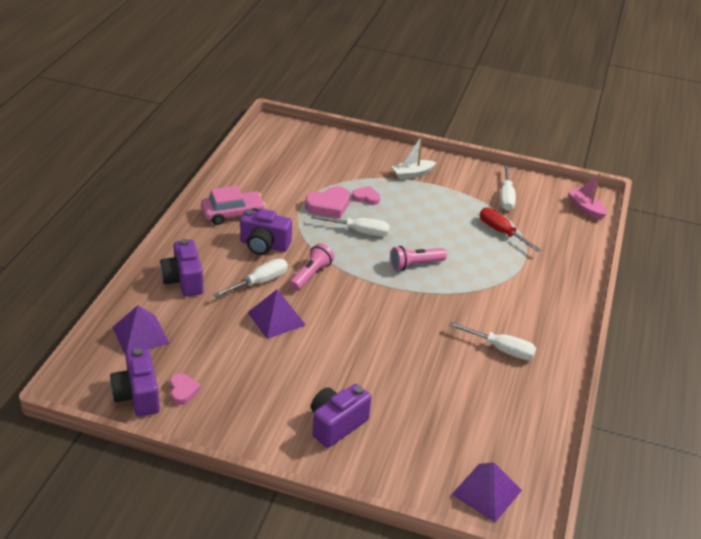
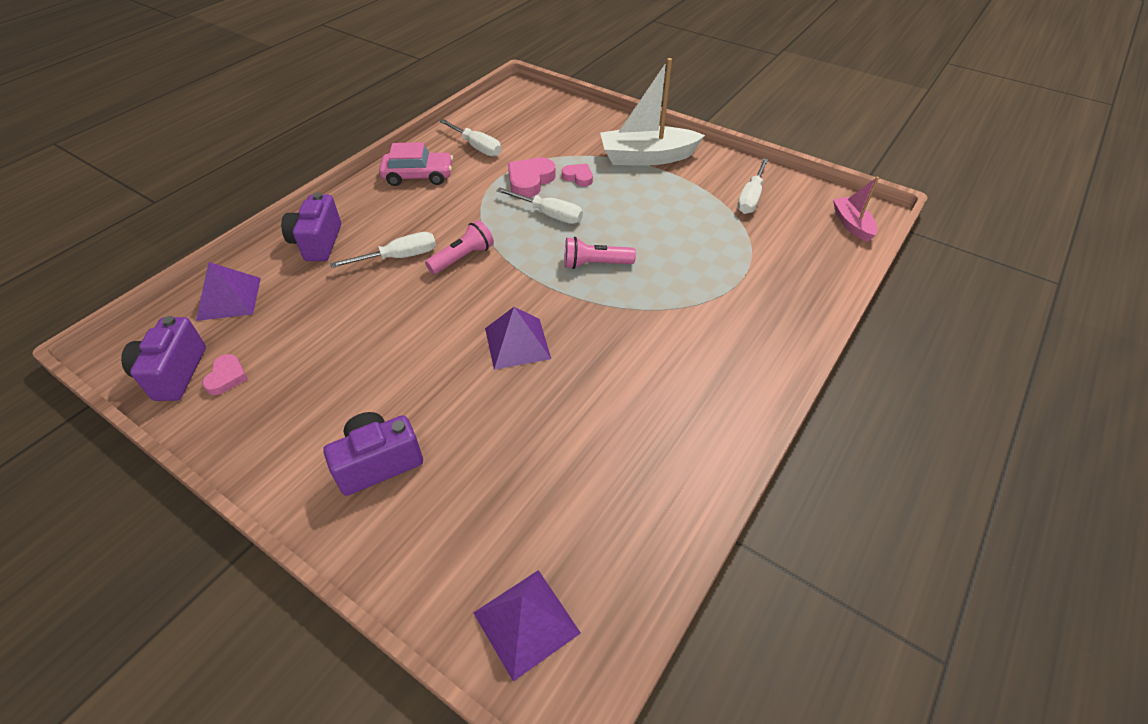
camera: 20 degrees right, 10 degrees up
purple camera [240,209,292,255] -> none
purple pyramid [247,289,306,339] -> purple pyramid moved to [485,307,551,370]
pink heart [305,186,350,218] -> pink heart turned 135 degrees clockwise [508,158,556,197]
white boat [392,135,436,180] -> white boat [600,58,705,166], size x1.83
white screwdriver [449,322,536,360] -> white screwdriver moved to [439,119,501,157]
red screwdriver [480,208,542,252] -> none

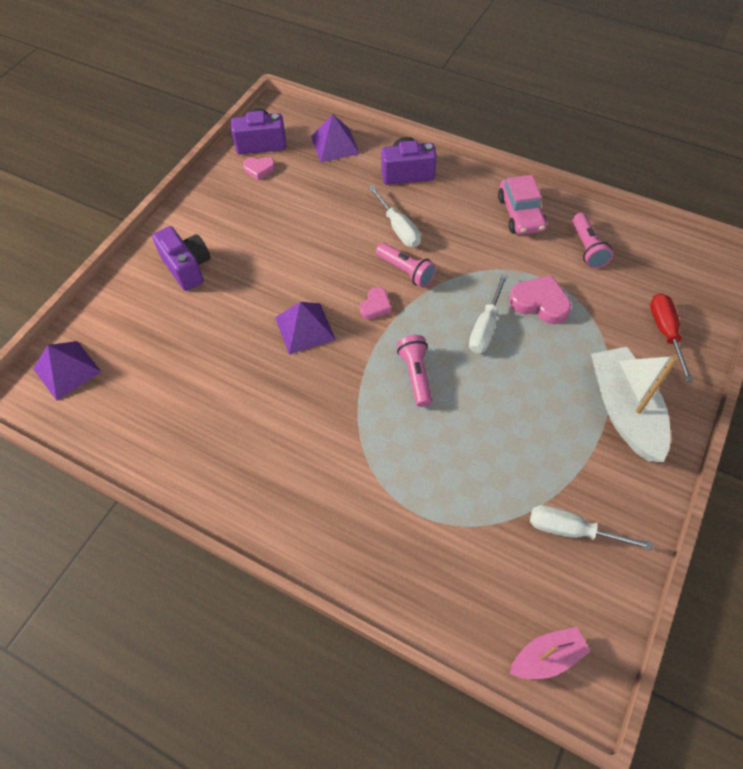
camera: 85 degrees right, 10 degrees up
white screwdriver [439,119,501,157] -> pink flashlight [572,213,613,268]
pink heart [562,164,593,186] -> pink heart moved to [360,287,392,319]
none -> red screwdriver [650,293,693,382]

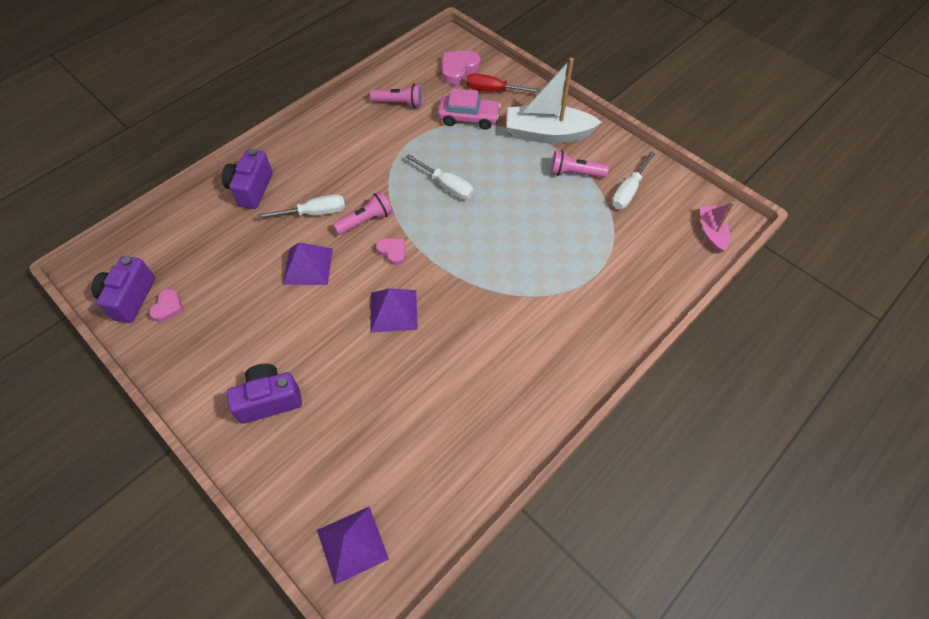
camera: 75 degrees left, 0 degrees up
purple pyramid [311,114,360,162] -> purple pyramid moved to [283,242,333,285]
pink flashlight [397,335,432,407] -> pink flashlight moved to [551,150,609,178]
pink car [498,175,547,235] -> pink car moved to [438,88,501,130]
pink heart [509,275,571,324] -> pink heart moved to [442,51,480,85]

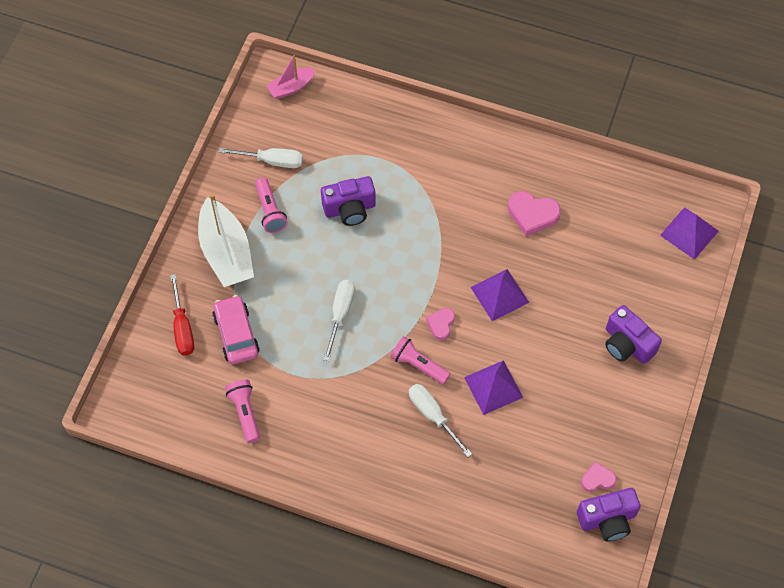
camera: 115 degrees left, 5 degrees up
purple camera [222,149,273,209] -> purple camera moved to [321,176,376,226]
pink heart [442,51,480,85] -> pink heart moved to [508,191,561,236]

